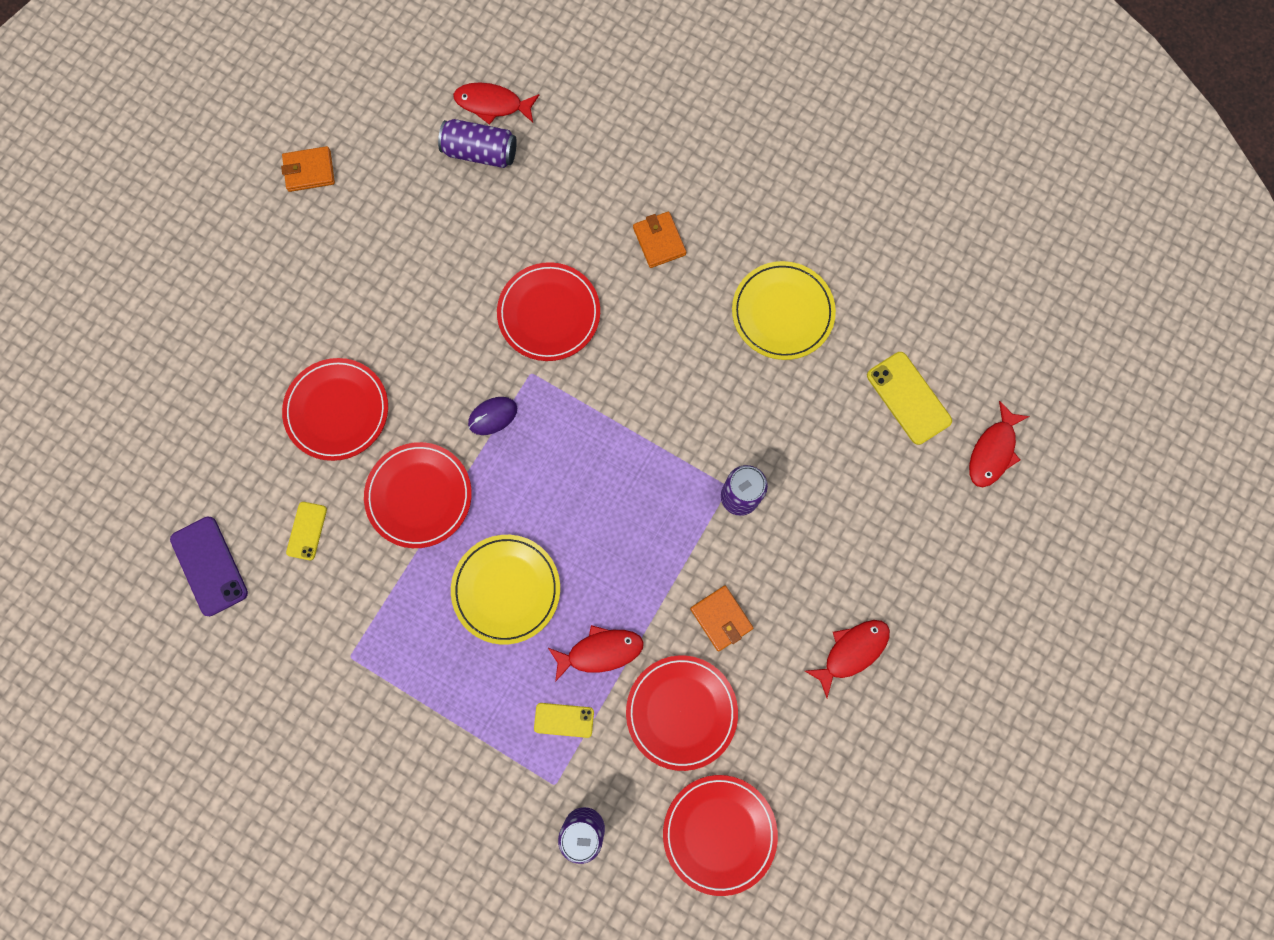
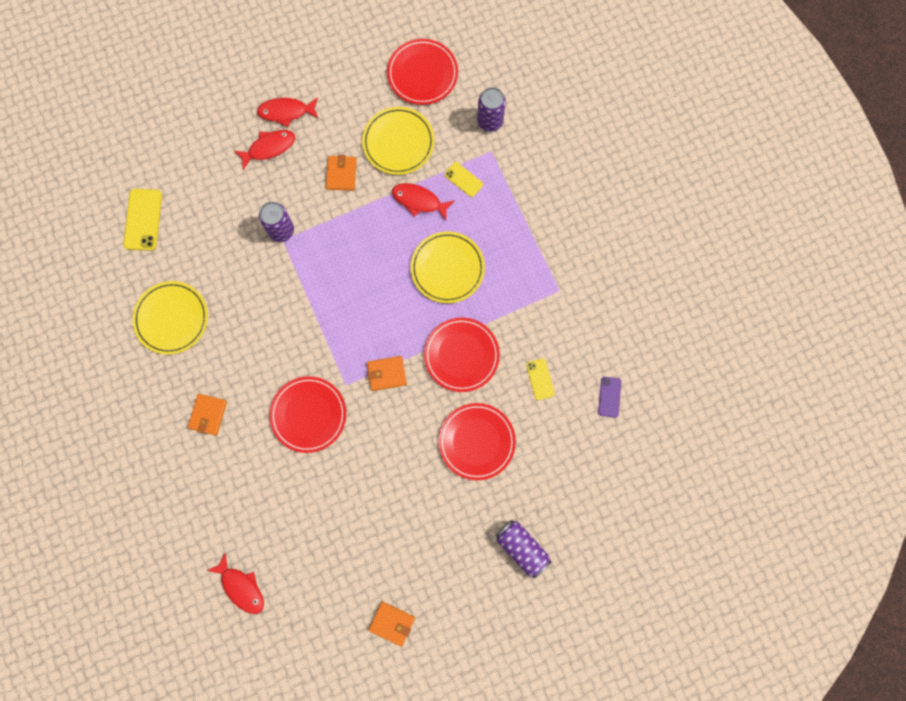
camera: 145 degrees left, 0 degrees up
purple phone [170,516,248,616] -> purple phone [598,377,621,418], size x0.60
yellow phone [286,502,327,560] -> yellow phone turned 60 degrees counterclockwise [526,359,555,400]
purple can [438,119,517,168] -> purple can moved to [496,520,552,579]
purple mouse [468,397,517,435] -> orange wallet [367,356,407,391]
red plate [626,655,738,771] -> yellow plate [362,107,434,175]
red fish [969,401,1030,487] -> red fish moved to [234,130,295,170]

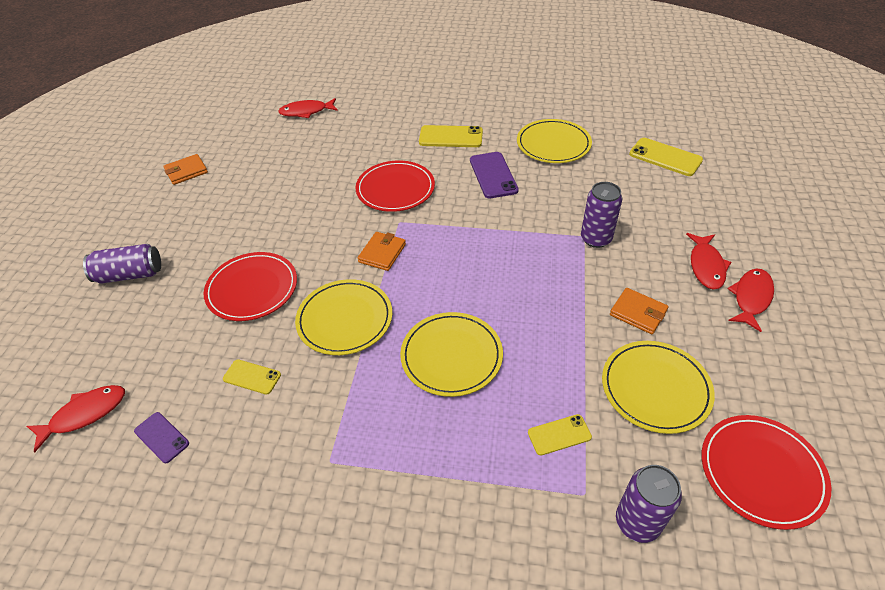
camera: 125 degrees right, 30 degrees down
orange wallet [188,394,227,435] -> yellow phone [419,125,483,147]
red fish [392,183,455,220] -> red fish moved to [27,385,125,452]
red plate [424,318,500,392] -> yellow plate [295,279,392,355]
none -> purple phone [470,152,519,199]

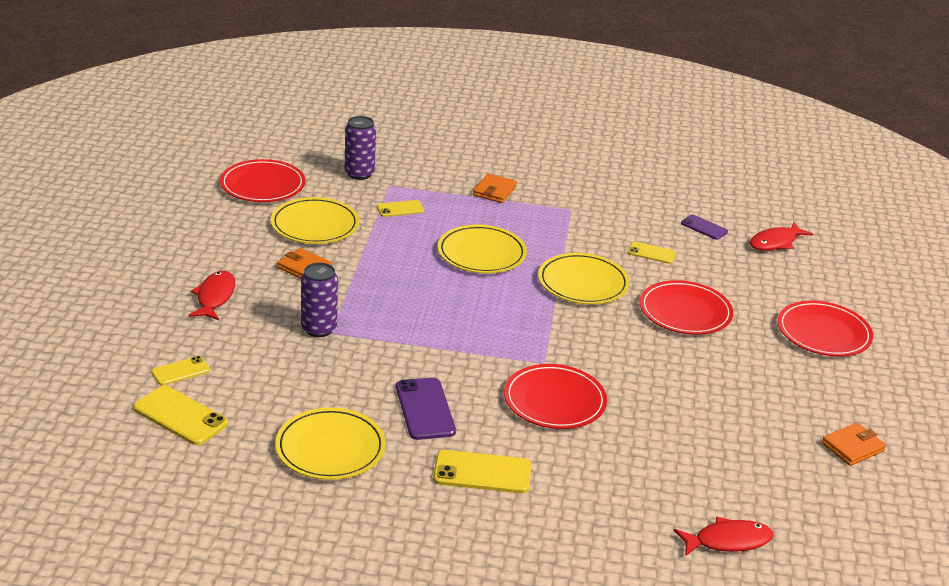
camera: 175 degrees right, 15 degrees down
purple can [83,244,161,284] -> red plate [778,301,873,357]
orange wallet [358,232,406,271] -> orange wallet moved to [473,173,517,203]
red fish [727,268,774,332] -> none
none -> yellow phone [151,356,210,385]

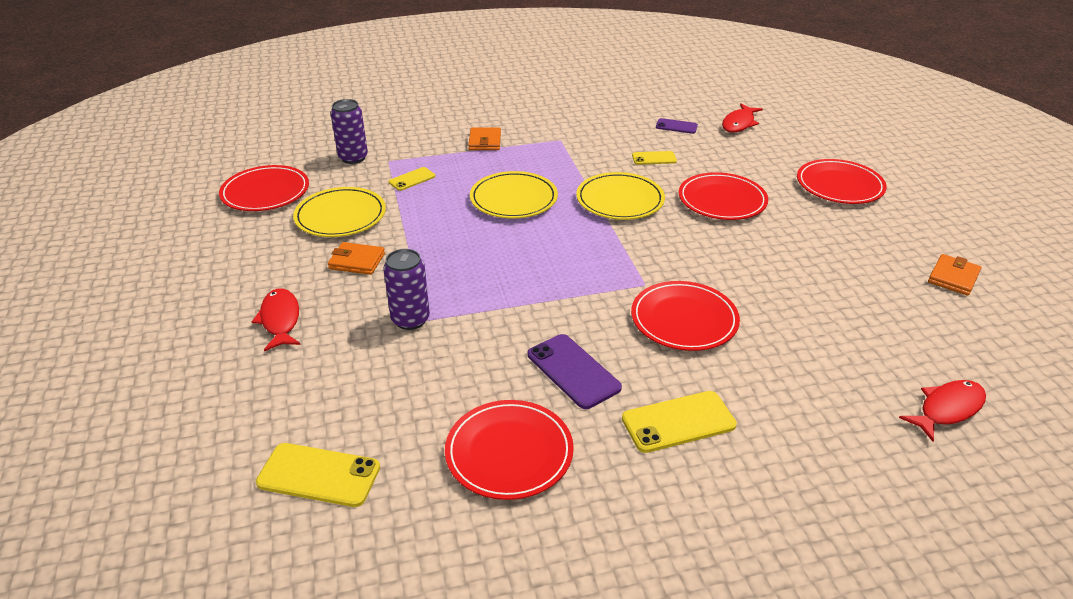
camera: 20 degrees left, 5 degrees up
yellow phone [151,356,210,385] -> none
yellow plate [275,408,386,480] -> red plate [445,400,574,500]

